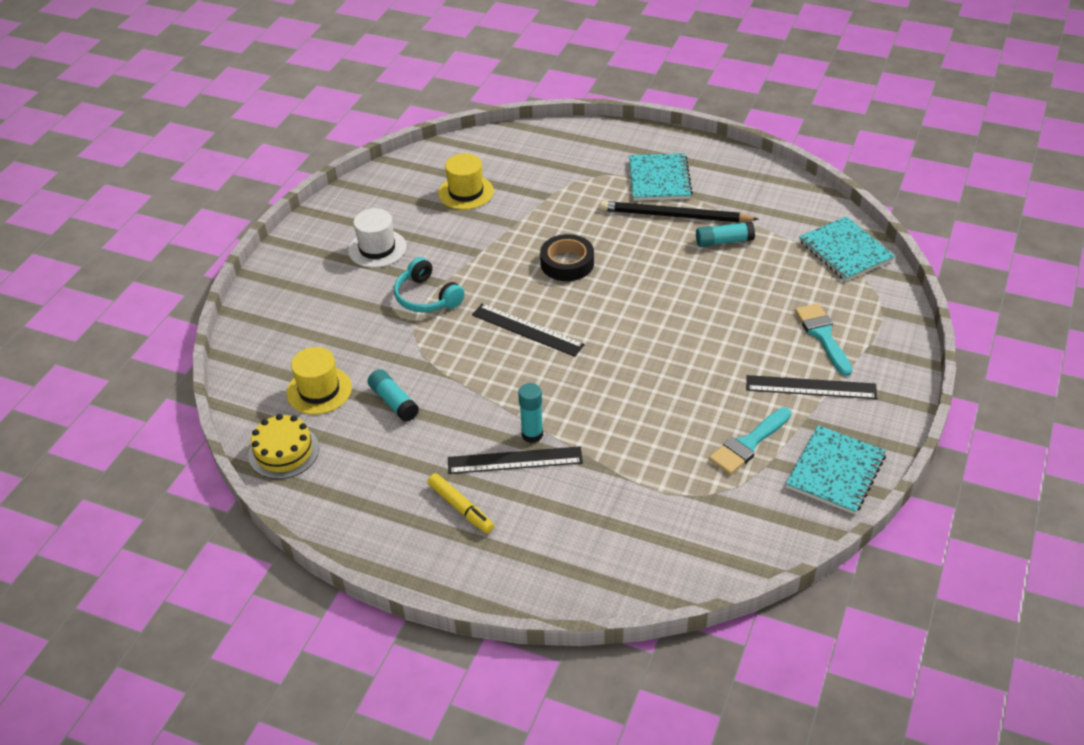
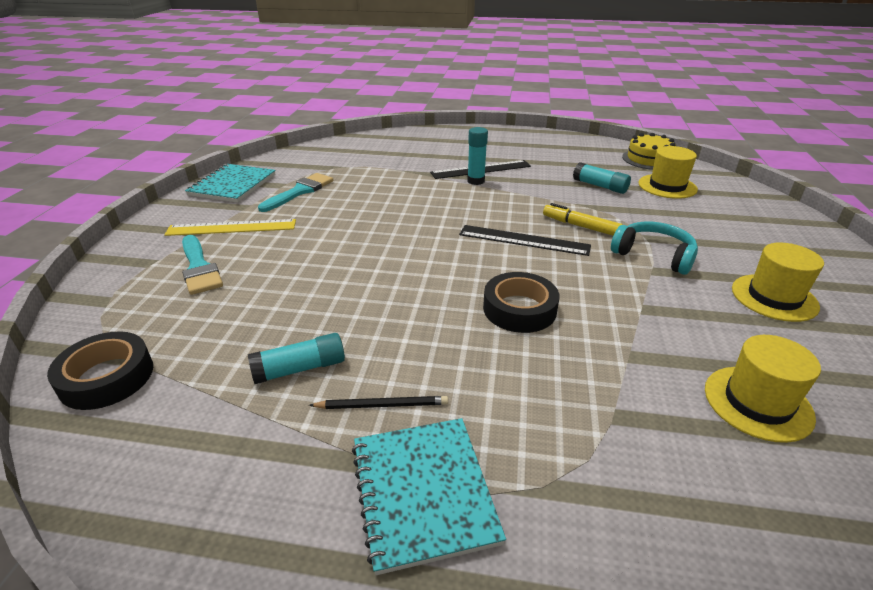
camera: 165 degrees right, 10 degrees down
white hat [348,208,406,268] -> yellow hat [732,242,824,322]
yellow marker [427,473,494,534] -> yellow marker moved to [543,203,623,236]
black pencil [600,201,759,222] -> black pencil [309,396,448,409], size x0.50
black ruler [746,375,877,399] -> yellow ruler [164,219,296,236]
turquoise notebook [799,216,895,281] -> black tape [47,331,153,410]

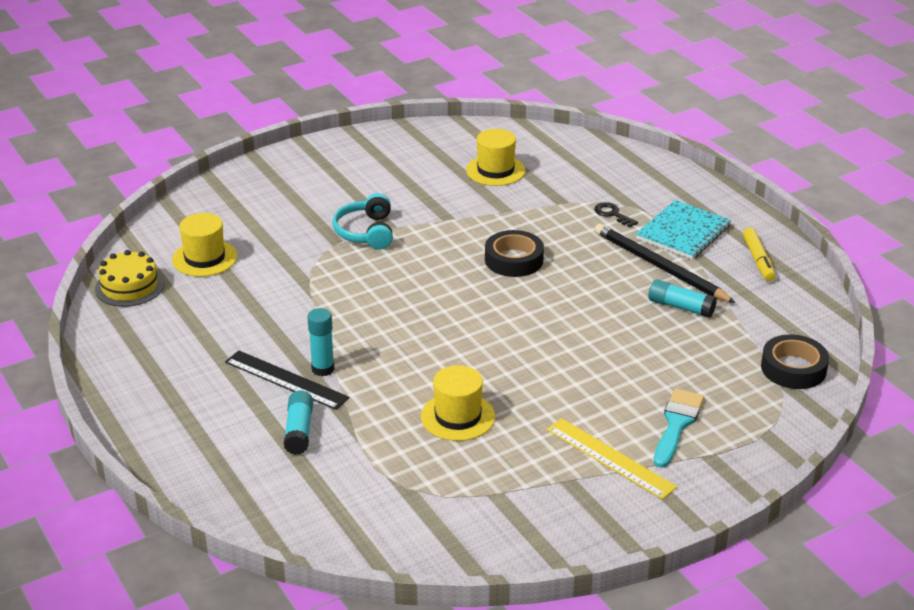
camera: 130 degrees left, 0 degrees up
turquoise notebook [185,164,276,203] -> none
turquoise brush [258,173,333,212] -> none
black pencil [309,396,448,409] -> black pencil [594,224,736,303], size x2.00
black ruler [459,225,591,256] -> none
yellow marker [543,203,623,236] -> yellow marker moved to [743,227,776,281]
turquoise glue stick [573,162,631,194] -> turquoise glue stick moved to [283,390,313,455]
yellow hat [732,242,824,322] -> yellow hat moved to [421,365,495,441]
none -> black key [594,202,638,227]

